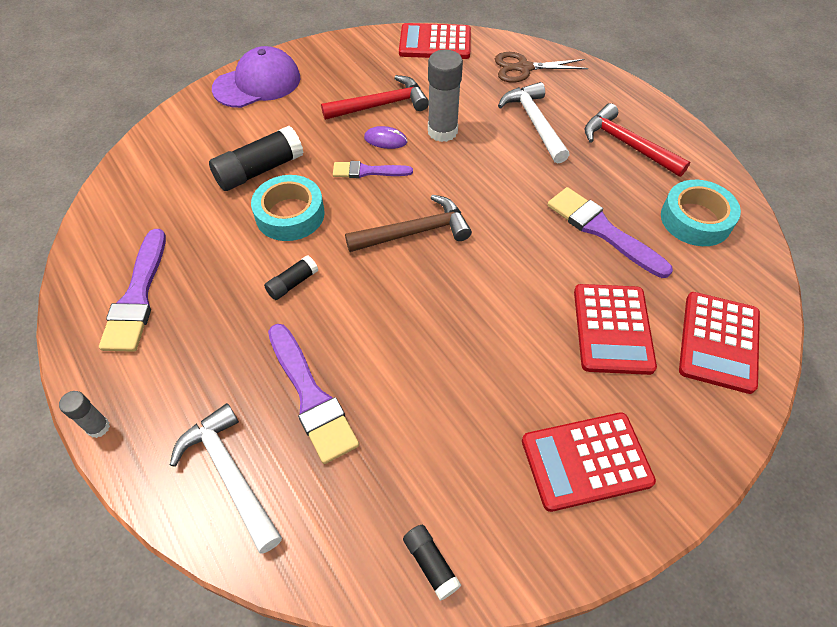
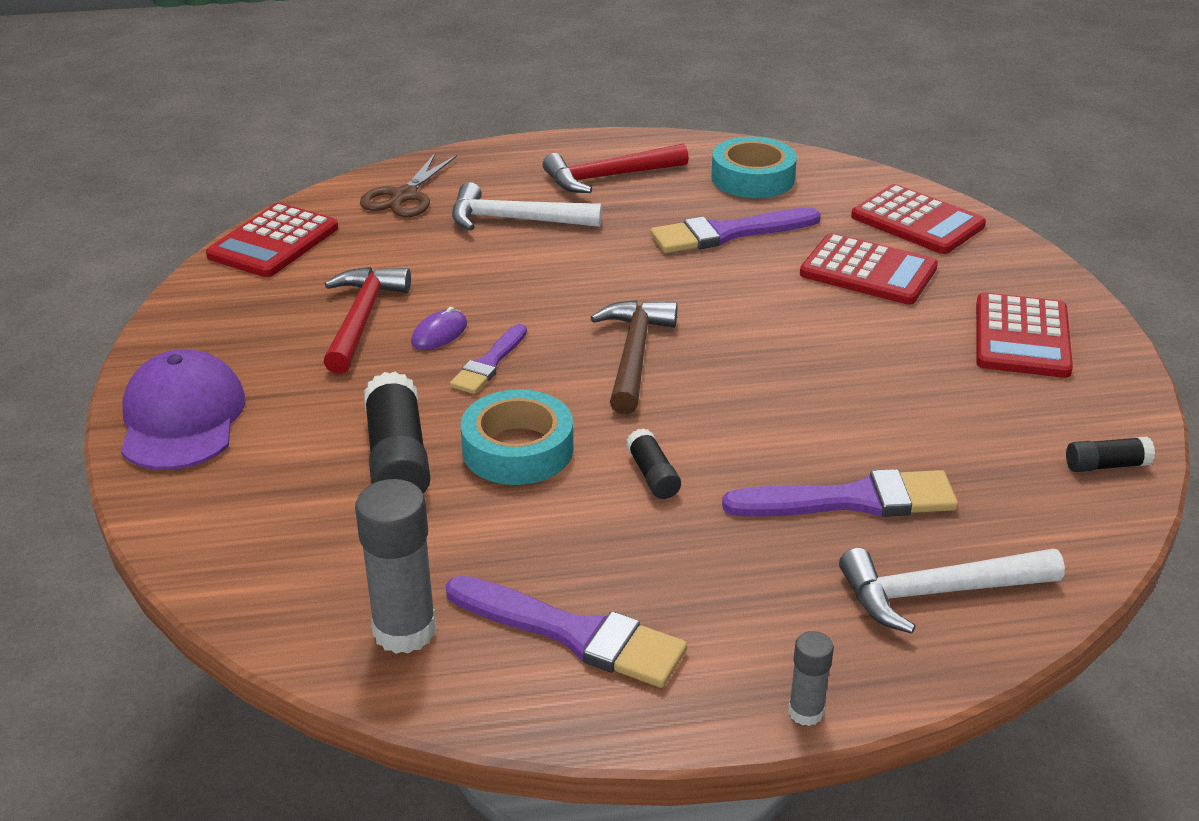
camera: 65 degrees left, 20 degrees down
grey glue stick [428,50,463,142] -> grey glue stick moved to [355,479,436,654]

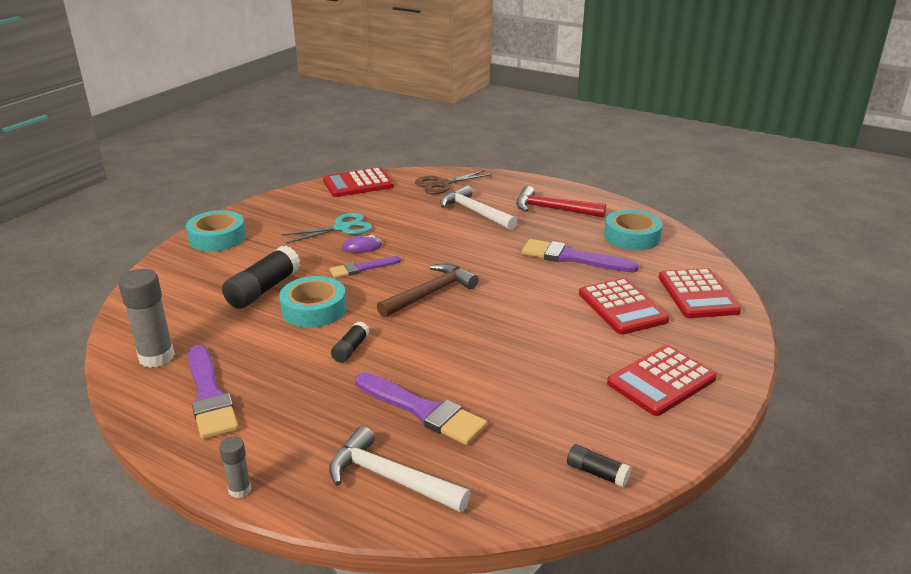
camera: 40 degrees right, 5 degrees down
purple cap [121,349,246,470] -> turquoise tape [186,210,246,251]
red hammer [324,267,411,374] -> turquoise scissors [281,213,372,244]

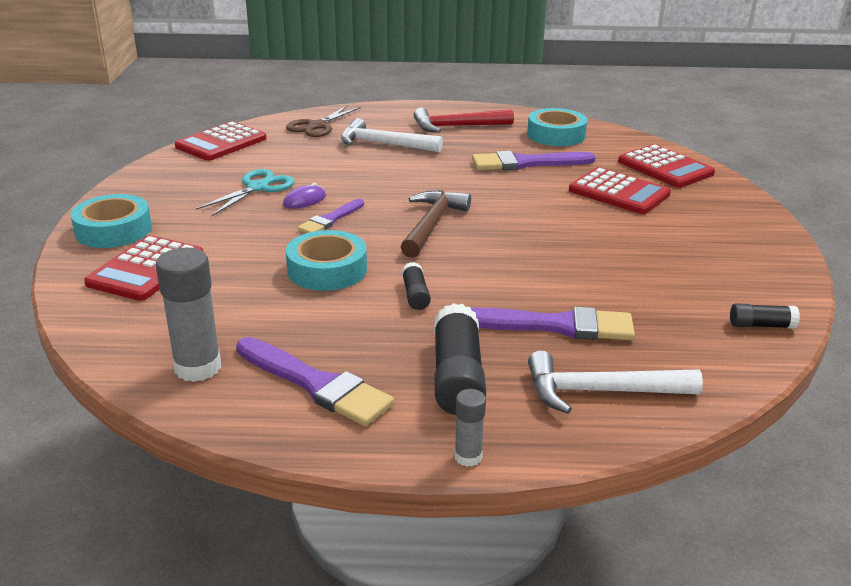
camera: 30 degrees left, 0 degrees up
black glue stick [222,246,300,309] -> black glue stick moved to [434,303,486,415]
red calculator [607,345,717,416] -> red calculator moved to [84,235,203,301]

